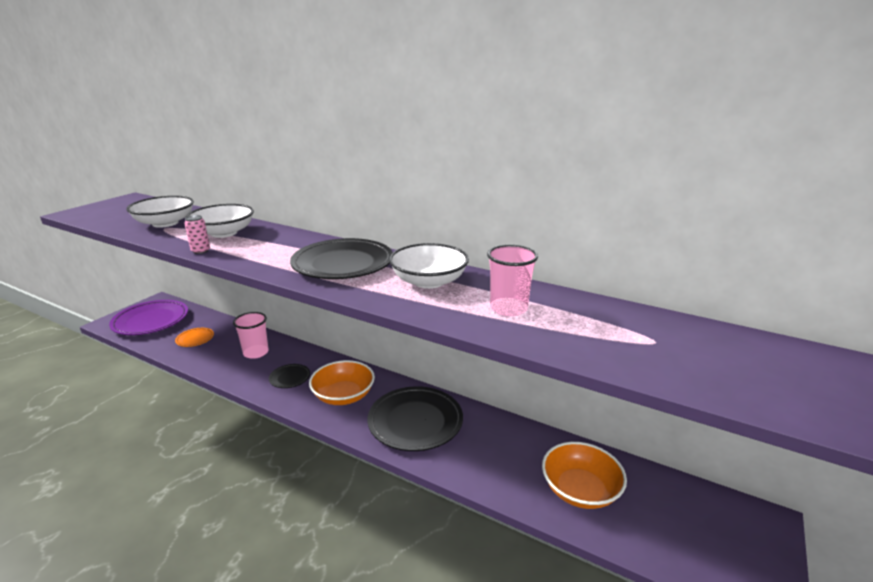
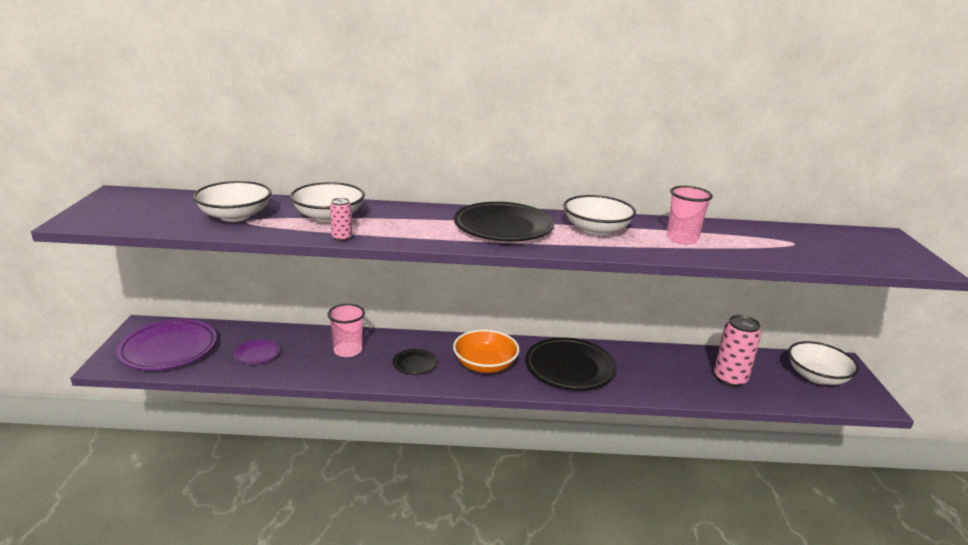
camera: 30 degrees left, 0 degrees up
orange plate [175,328,214,347] -> purple plate [233,340,280,364]
orange bowl [542,442,627,509] -> pink can [714,315,762,387]
none -> white bowl [788,341,859,385]

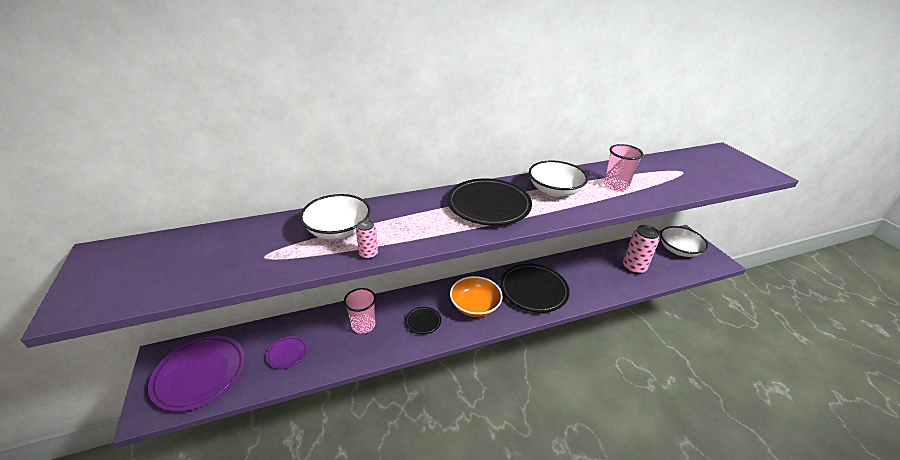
camera: 20 degrees left, 10 degrees up
white bowl [193,181,272,222] -> none

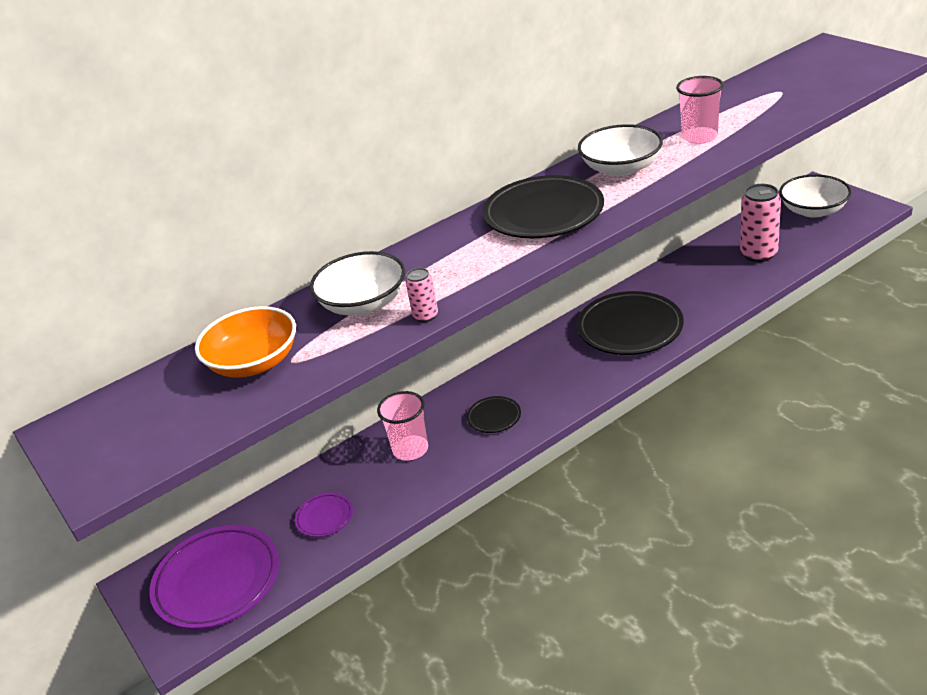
camera: 10 degrees left, 0 degrees up
orange bowl [450,276,503,317] -> orange bowl moved to [195,306,296,378]

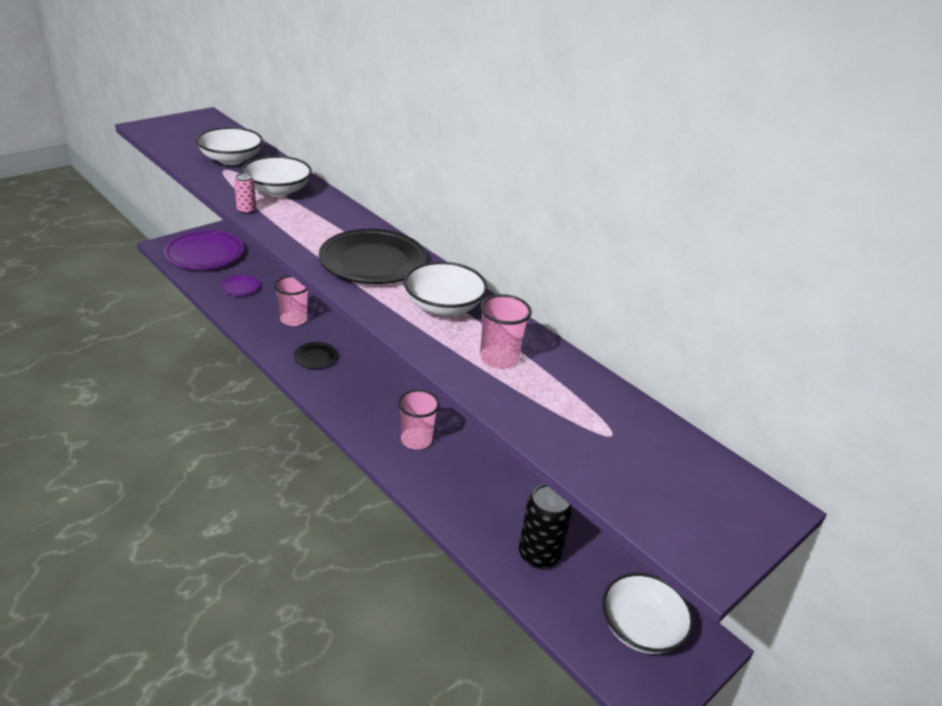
camera: 75 degrees right, 0 degrees up
orange bowl [195,306,296,378] -> white bowl [196,127,263,165]
black plate [577,291,684,355] -> pink cup [398,390,440,450]
pink can [740,184,781,262] -> black can [519,484,573,569]

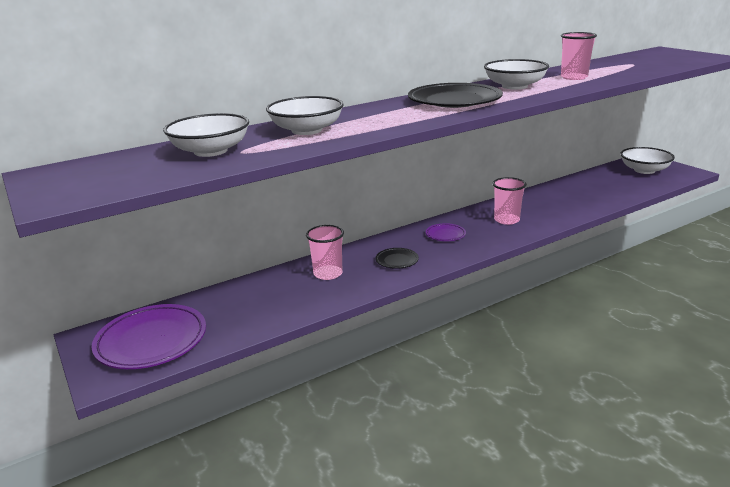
camera: 75 degrees left, 10 degrees down
purple plate [220,275,260,296] -> purple plate moved to [426,223,466,241]
pink can [234,173,256,214] -> none
black can [519,484,573,569] -> none

